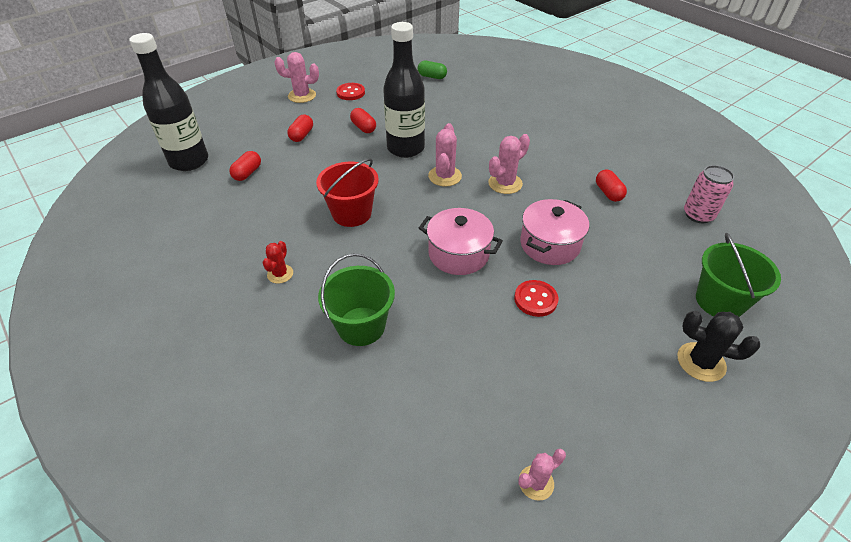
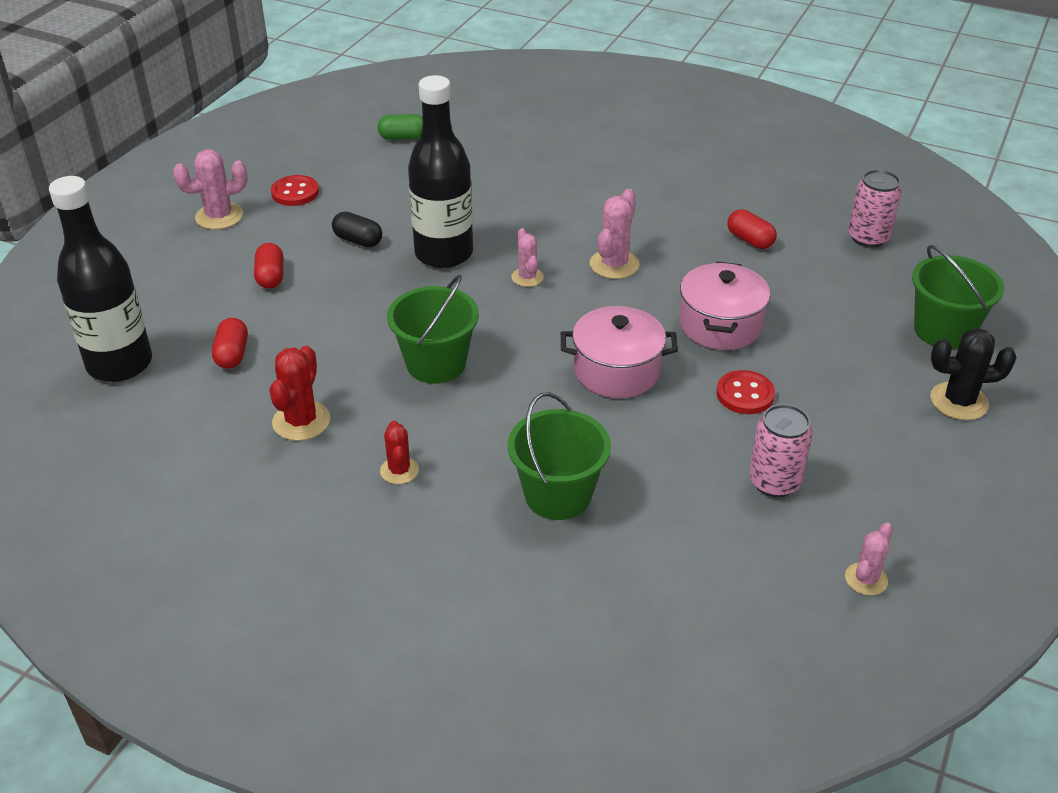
camera: 25 degrees left, 5 degrees down
red bucket [316,158,379,227] -> green bucket [387,274,479,384]
red capsule [350,108,376,133] -> black capsule [332,212,382,247]
pink cactus [428,123,462,186] -> pink cactus [511,228,544,287], size x0.64
none -> red cactus [269,346,330,441]
none -> pink can [749,404,813,497]

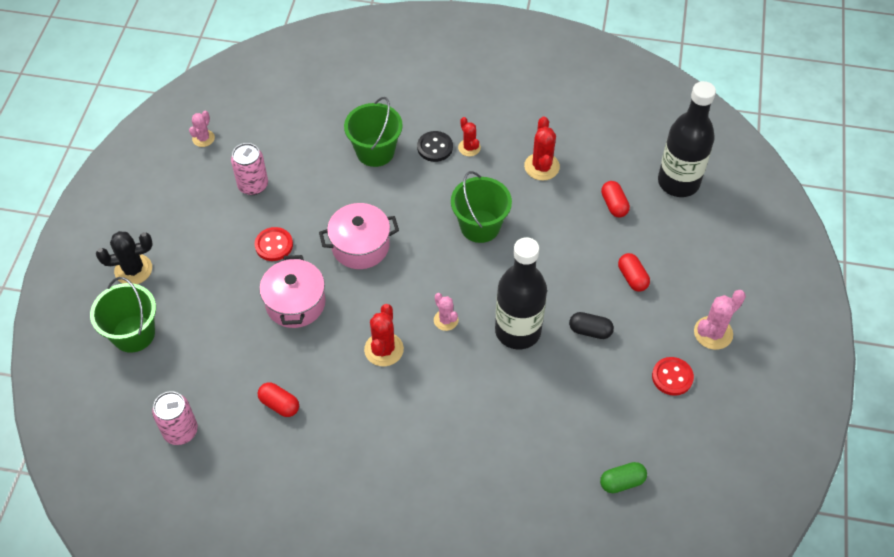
camera: 165 degrees right, 15 degrees up
pink cactus [590,189,639,279] -> red cactus [364,304,404,366]
none -> black button [417,131,453,162]

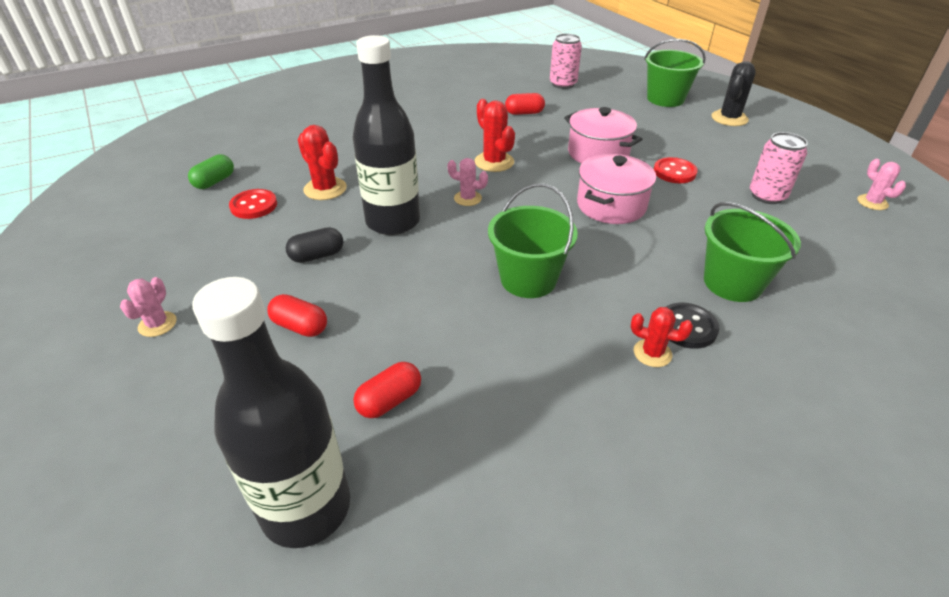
camera: 140 degrees right, 15 degrees down
red cactus [524,116,560,180] -> red cactus moved to [298,125,347,200]
red capsule [601,181,630,218] -> red capsule turned 75 degrees counterclockwise [353,362,421,418]
red button [652,357,694,396] -> red button moved to [229,189,277,219]
pink cactus [694,290,746,350] -> pink cactus [120,277,177,337], size x0.64

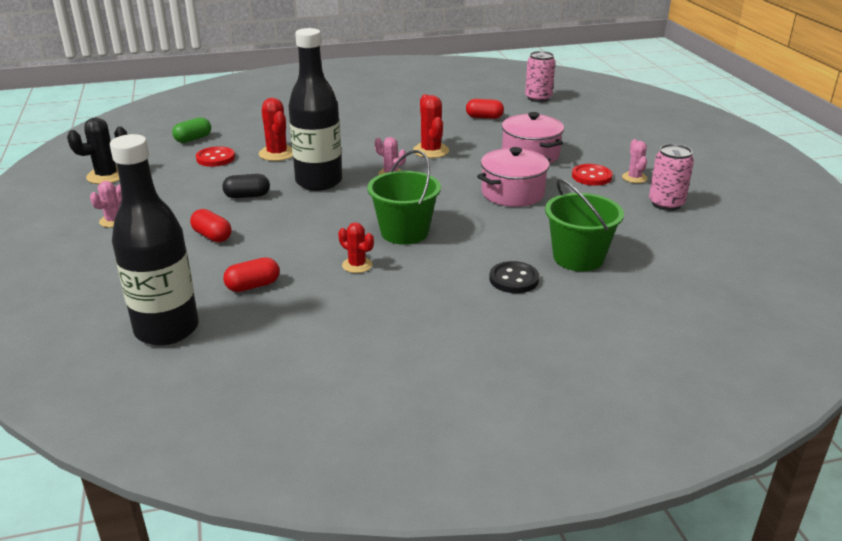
camera: 15 degrees right, 10 degrees down
red cactus [631,307,693,367] -> red cactus moved to [338,222,374,273]
green bucket [644,39,706,107] -> none
black cactus [711,61,756,126] -> black cactus moved to [67,117,127,184]
pink cactus [857,159,906,210] -> pink cactus moved to [622,139,648,183]

